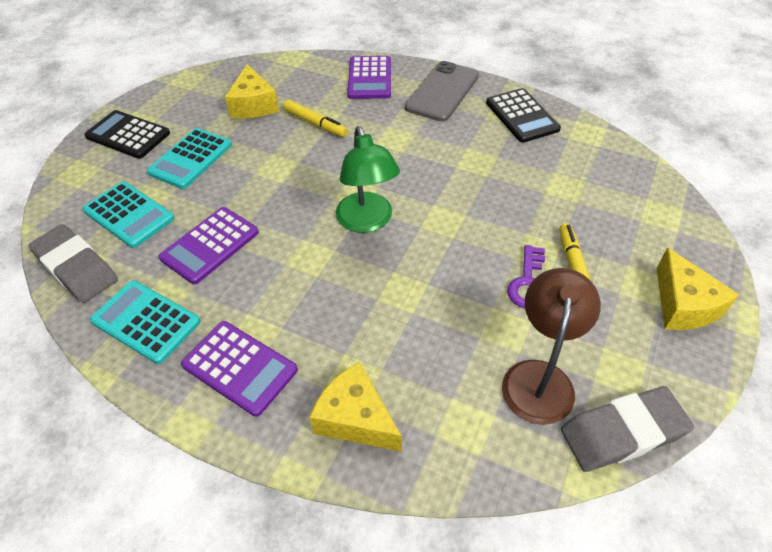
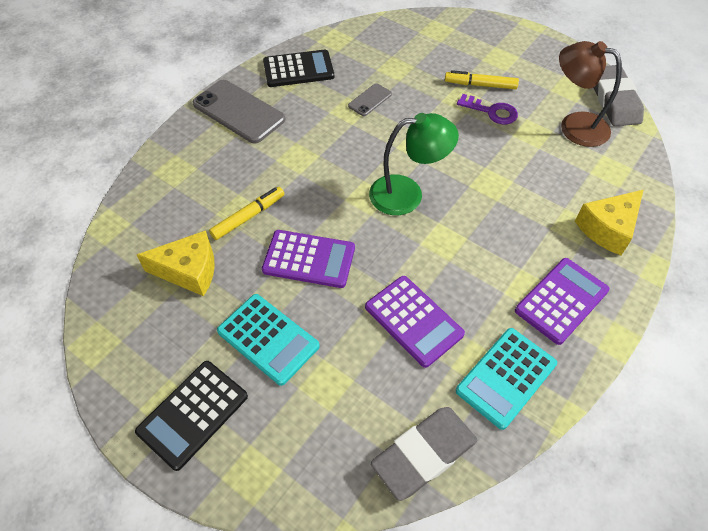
camera: 80 degrees left, 5 degrees up
turquoise calculator [83,181,175,248] -> none
purple calculator [347,56,391,99] -> purple calculator moved to [262,230,355,288]
yellow cheese [657,247,739,330] -> none
none -> grey phone [348,83,392,116]

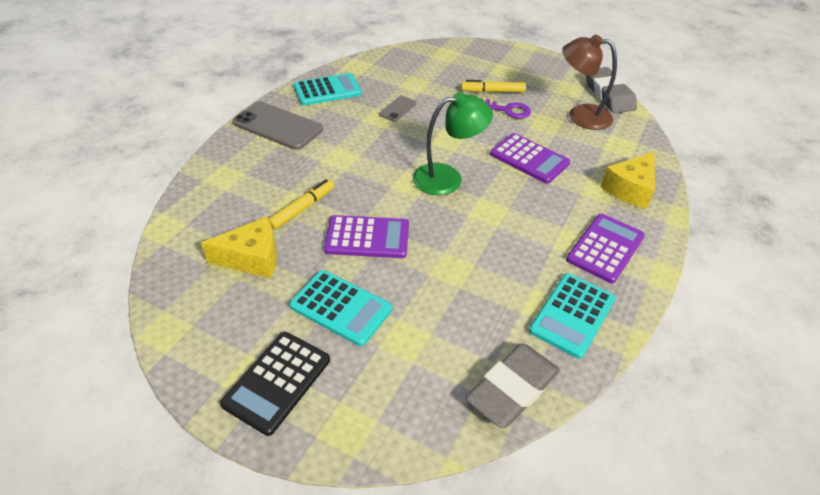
camera: 10 degrees left, 10 degrees down
black calculator [263,49,334,87] -> turquoise calculator [294,73,362,105]
purple calculator [365,276,465,368] -> purple calculator moved to [490,133,570,184]

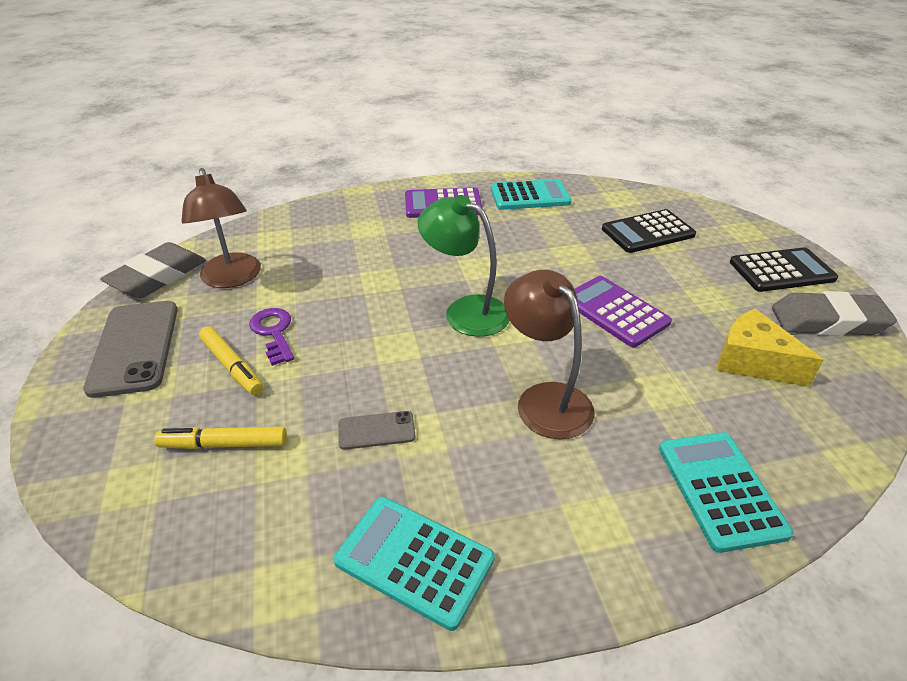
camera: 130 degrees left, 5 degrees down
grey phone [233,101,323,150] -> grey phone moved to [83,301,178,398]
yellow marker [268,179,334,230] -> yellow marker moved to [154,427,287,449]
turquoise calculator [289,270,392,346] -> turquoise calculator moved to [659,432,793,553]
grey eraser [465,344,560,428] -> grey eraser moved to [772,291,897,336]
purple calculator [490,133,570,184] -> none
yellow cheese [600,152,655,209] -> none
none -> brown lamp [504,270,595,439]
none -> black calculator [602,209,696,253]

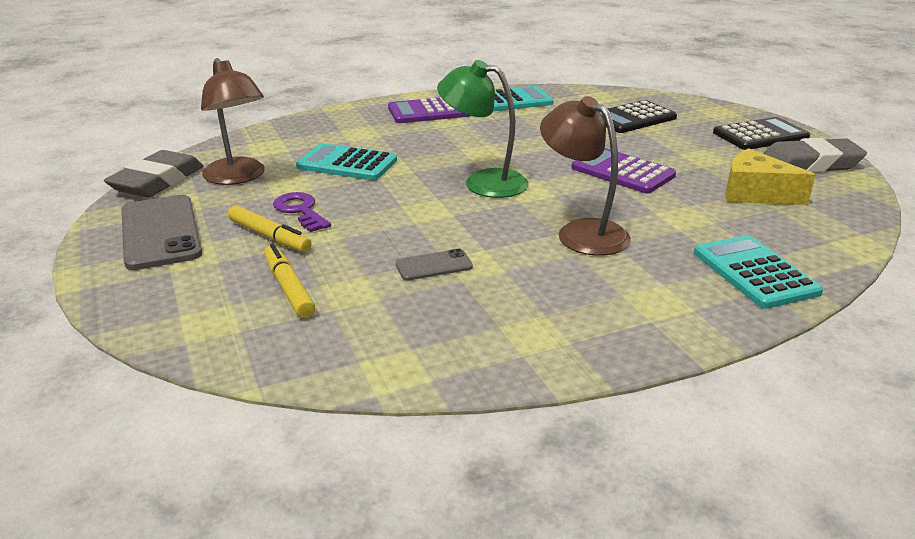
camera: 10 degrees left, 10 degrees down
yellow marker [154,427,287,449] -> yellow marker turned 75 degrees clockwise [264,244,315,318]
turquoise calculator [333,497,495,631] -> turquoise calculator moved to [296,143,397,180]

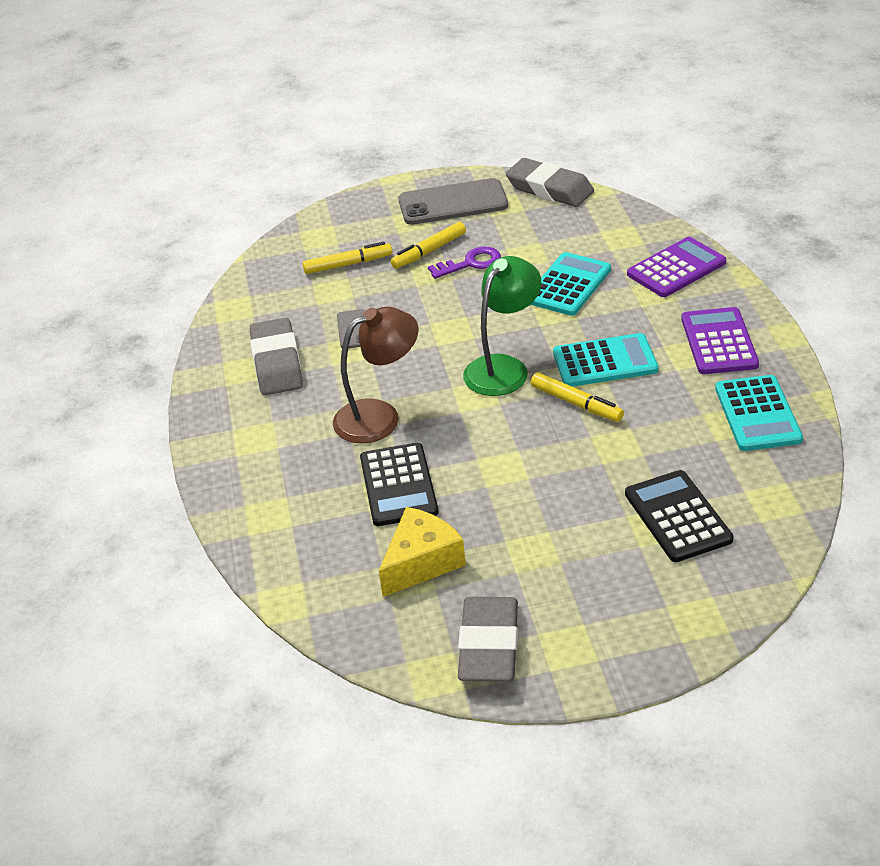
camera: 105 degrees right, 10 degrees up
brown lamp [201,58,265,185] -> none
purple calculator [572,148,676,194] -> purple calculator moved to [627,237,726,297]
turquoise calculator [694,235,823,309] -> turquoise calculator moved to [553,333,659,387]
black calculator [713,117,810,150] -> black calculator moved to [360,443,439,526]
none -> grey eraser [249,318,303,395]
none -> yellow marker [531,373,624,422]

